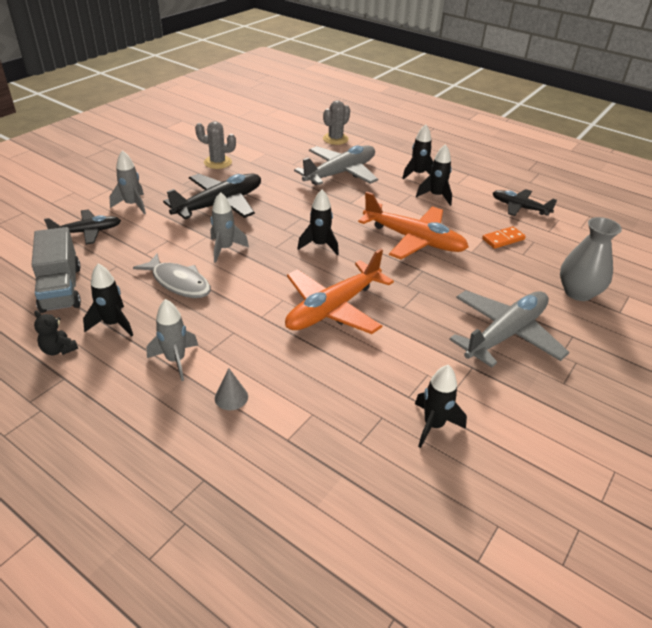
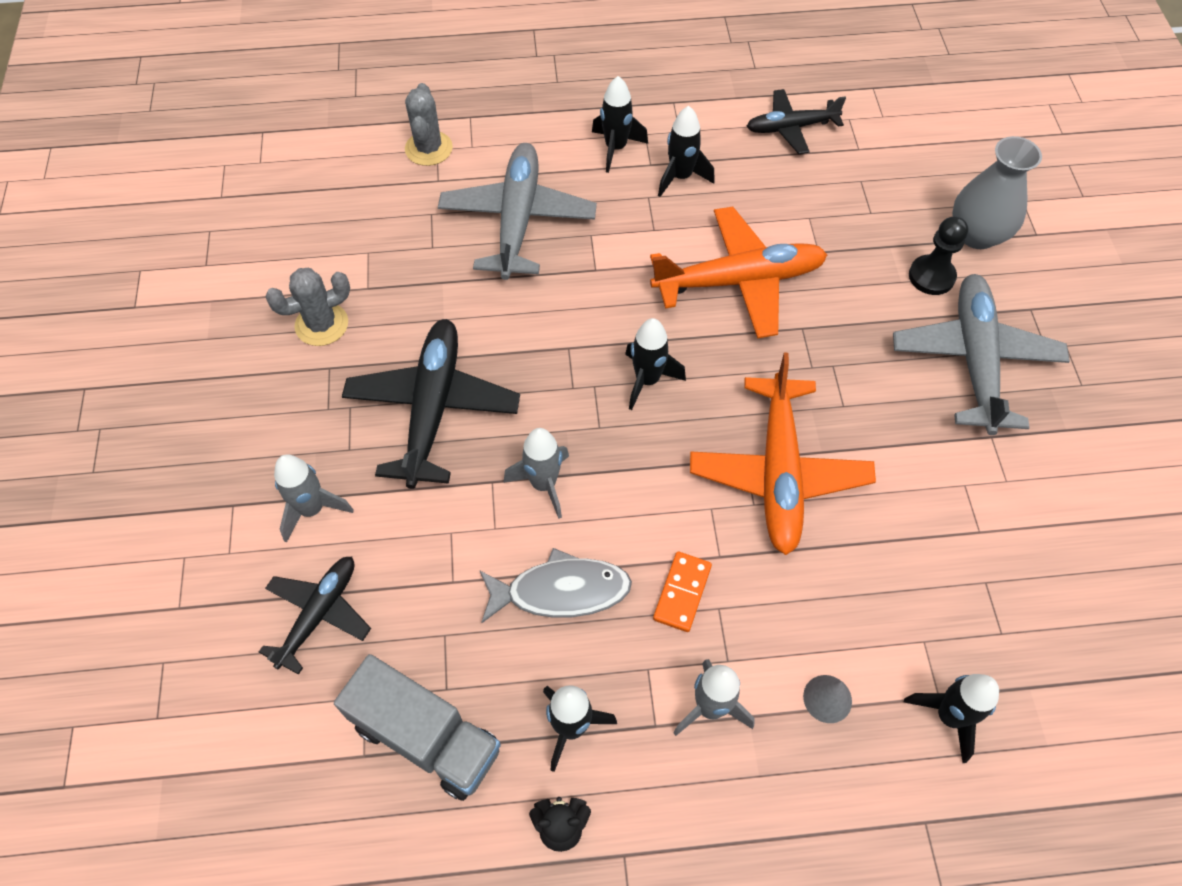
camera: 40 degrees left, 20 degrees up
black rocket [415,365,467,448] -> black rocket moved to [904,674,999,763]
orange domino [482,226,526,249] -> orange domino moved to [653,552,712,632]
none -> black pawn [909,216,968,295]

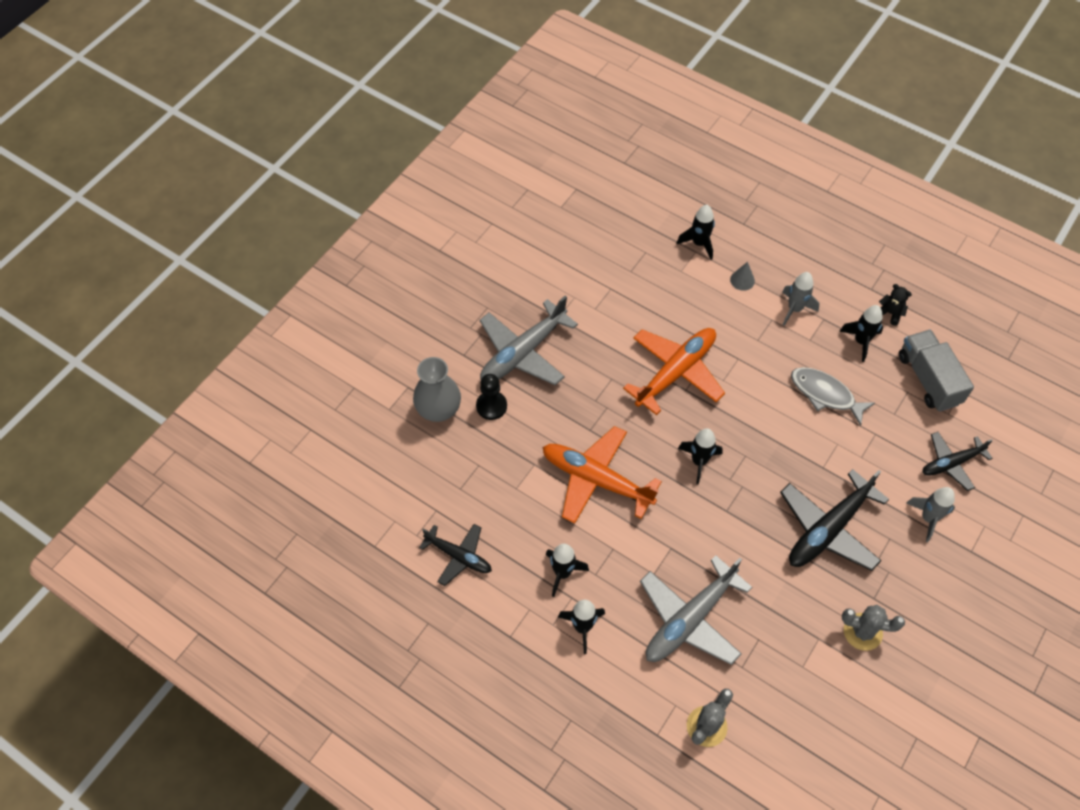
camera: 140 degrees left, 0 degrees up
grey rocket [503,428,569,519] -> none
orange domino [653,552,712,632] -> none

